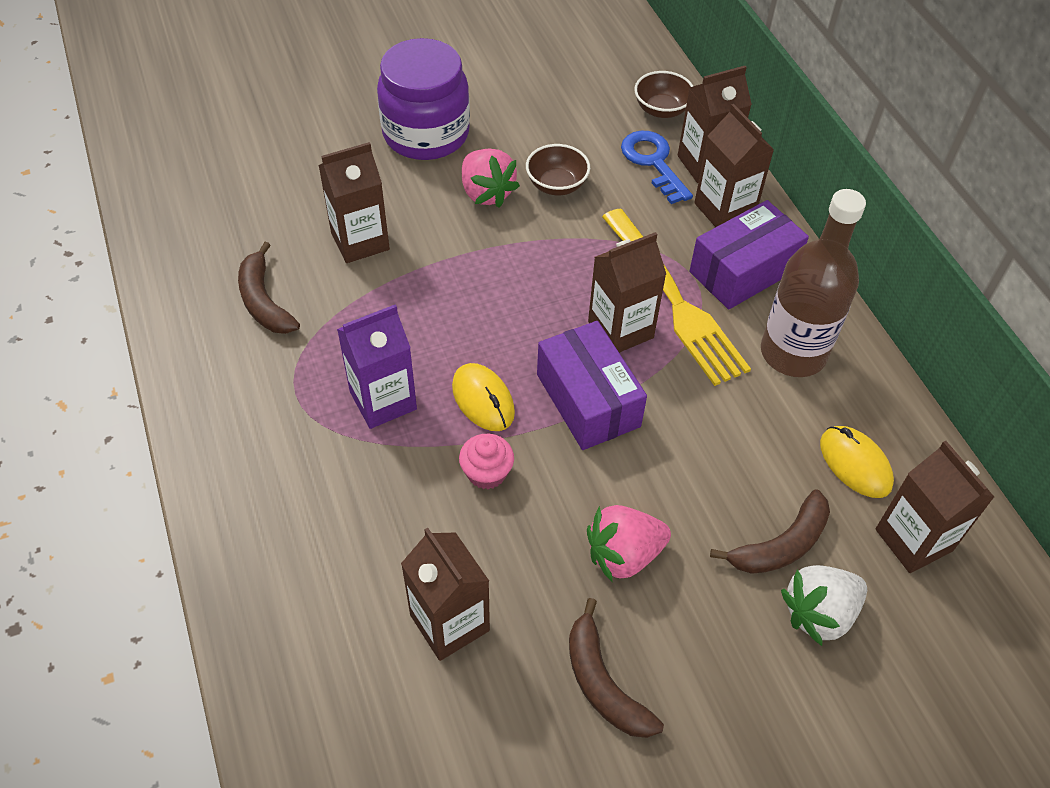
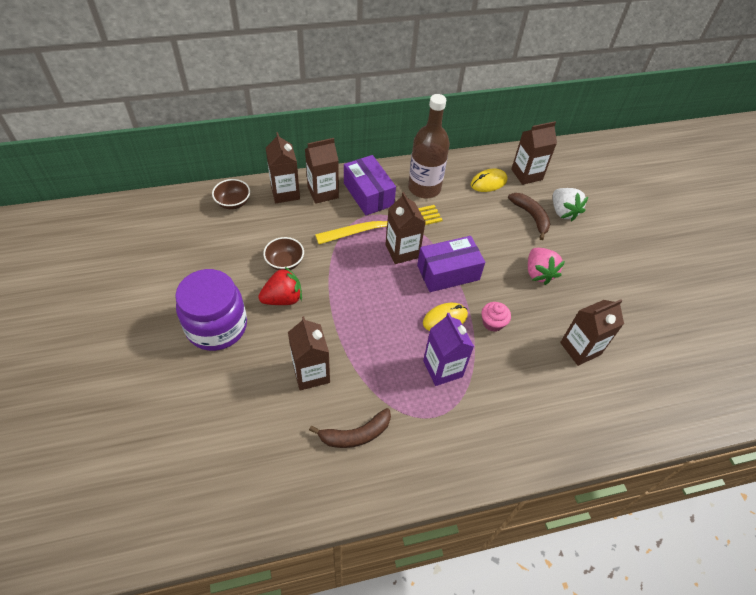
camera: 85 degrees left, 0 degrees up
pink strawberry [462,149,520,208] -> red strawberry [258,267,302,305]
brown banana [569,598,664,738] -> none
blue key [621,131,693,204] -> none

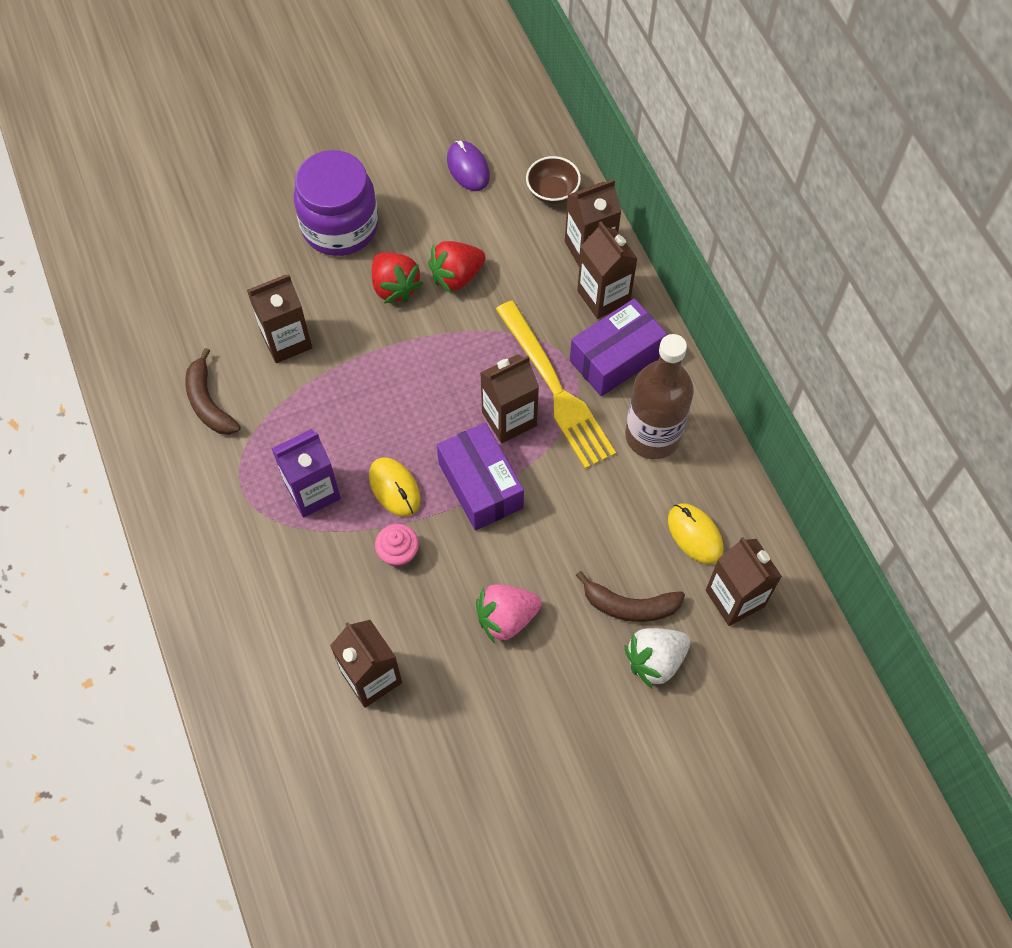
camera: 85 degrees right, 10 degrees up
brown bowl [263,237,304,270] -> red strawberry [428,241,486,293]
brown banana [508,193,550,240] -> brown banana turned 45 degrees clockwise [576,571,685,622]
none -> purple mouse [447,141,490,191]

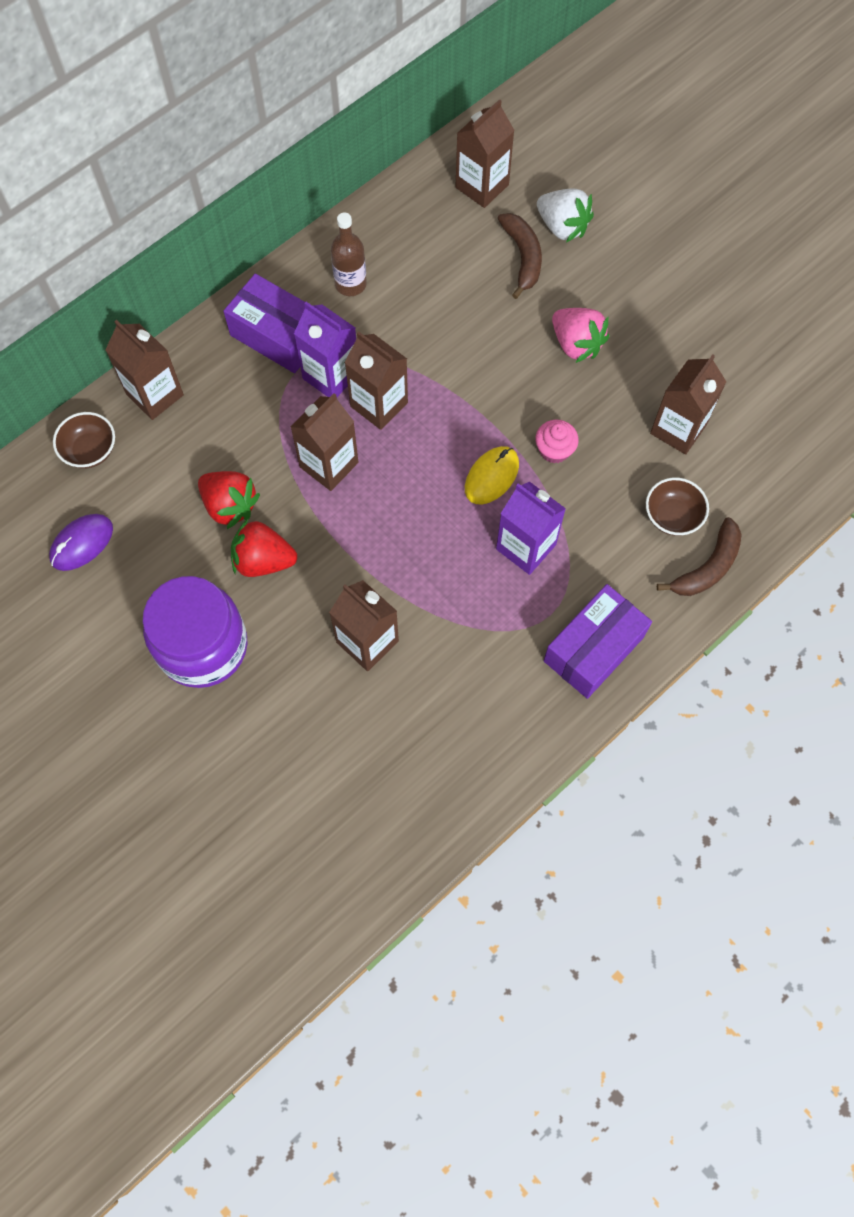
camera: 110 degrees left, 5 degrees up
brown banana [185,348,241,435] -> brown banana moved to [657,517,742,596]
red strawberry [372,252,423,304] -> red strawberry turned 120 degrees counterclockwise [231,519,297,577]
purple box [437,422,524,531] -> purple box moved to [544,584,652,699]
yellow fork [496,301,616,469] -> purple carton [294,302,356,397]
brown carton [577,221,638,319] -> brown carton moved to [291,393,358,491]
brown bottle [625,334,694,459] -> brown bottle [331,213,367,296], size x0.59
yellow mouse [668,504,723,564] -> none
none -> brown bowl [646,477,709,536]

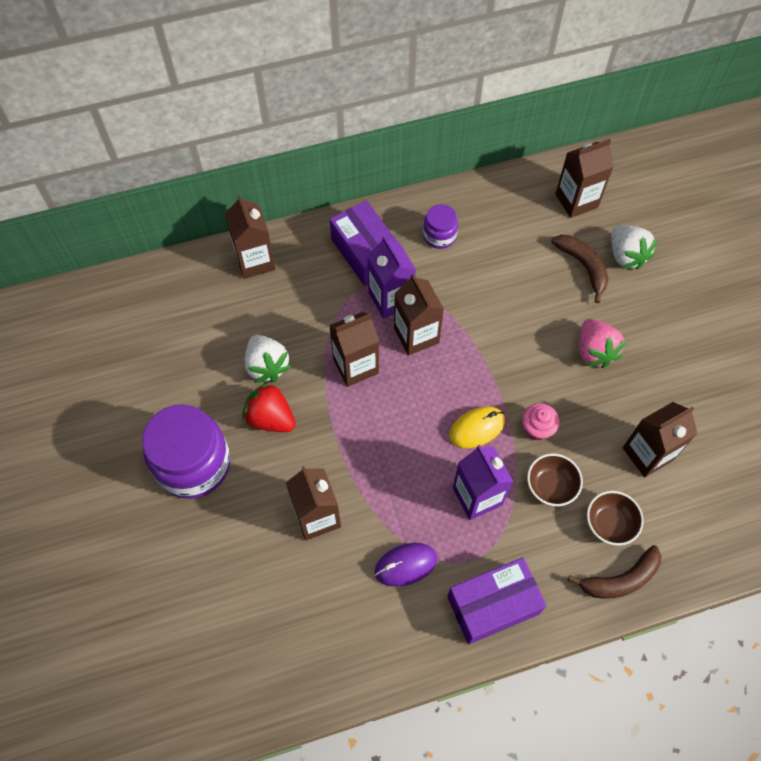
camera: 25 degrees right, 5 degrees down
purple mouse [49,514,113,571] -> purple mouse moved to [374,543,437,587]
brown bowl [53,412,115,468] -> brown bowl moved to [527,453,583,506]
red strawberry [198,471,260,529] -> white strawberry [244,335,291,383]
brown bottle [331,213,367,296] -> purple jar [423,204,458,249]
brown banana [498,213,542,299] -> brown banana turned 45 degrees counterclockwise [551,235,609,303]

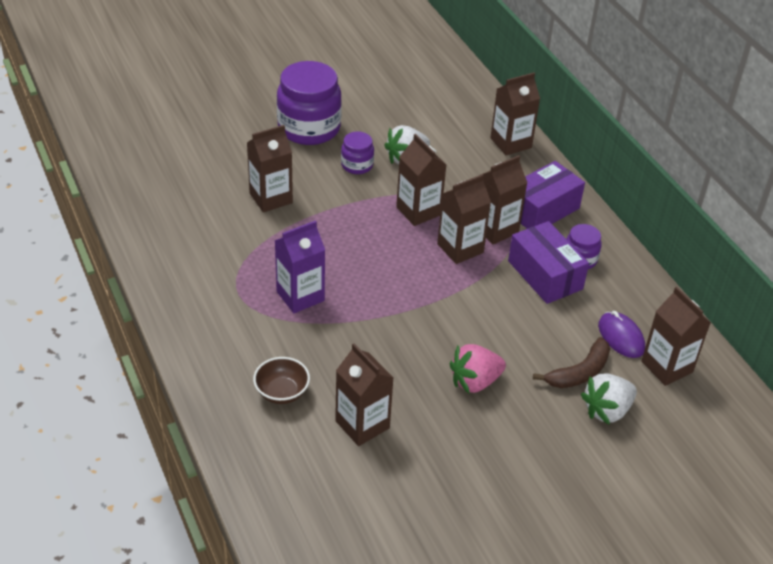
camera: 80 degrees right, 20 degrees down
red strawberry [242,382,296,432] -> purple jar [341,131,374,174]
purple carton [367,235,416,319] -> brown carton [481,155,527,245]
purple mouse [374,543,437,587] -> purple mouse moved to [598,311,645,358]
purple box [447,557,547,644] -> purple box moved to [508,221,589,304]
yellow mouse [449,407,505,448] -> none
pink cupcake [522,403,559,440] -> none
brown bowl [527,453,583,506] -> none
brown banana [568,545,661,599] -> none

